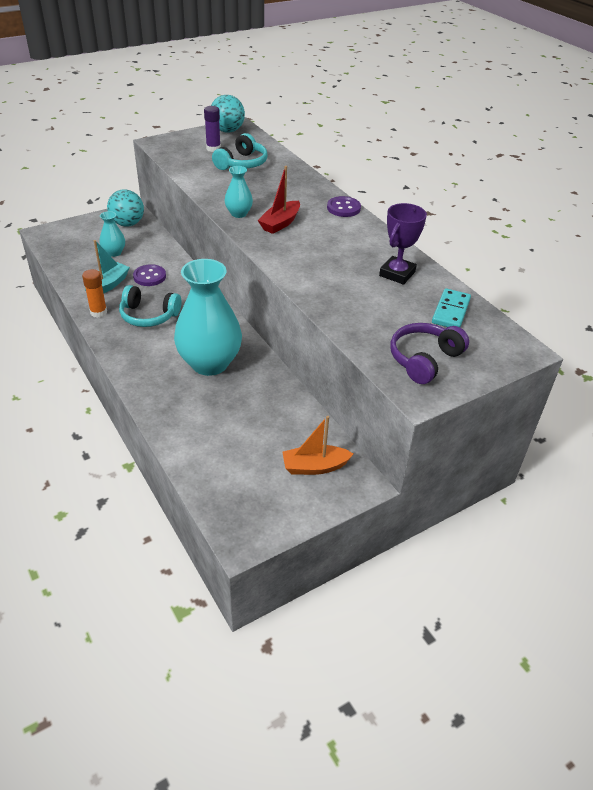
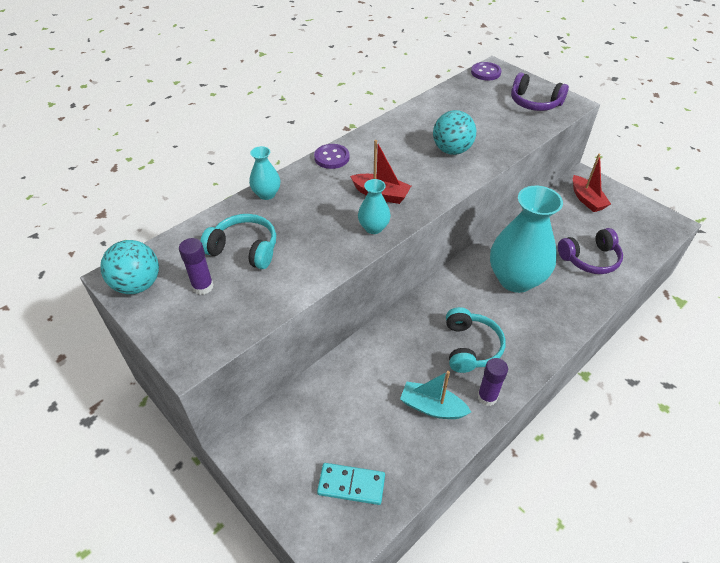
camera: 100 degrees left, 5 degrees up
orange glue stick [82,269,107,318] -> purple glue stick [477,358,508,406]
turquoise vase [100,211,125,257] -> turquoise vase moved to [249,146,280,200]
turquoise ball [107,189,144,227] -> turquoise ball moved to [433,110,476,155]
purple button [133,264,166,286] -> purple button moved to [471,62,502,81]
orange boat [282,416,353,475] -> red boat [573,154,611,212]
purple trophy [379,203,427,285] -> none
turquoise domino [432,288,471,327] -> turquoise domino moved to [317,463,385,505]
none -> purple headphones [558,228,623,274]

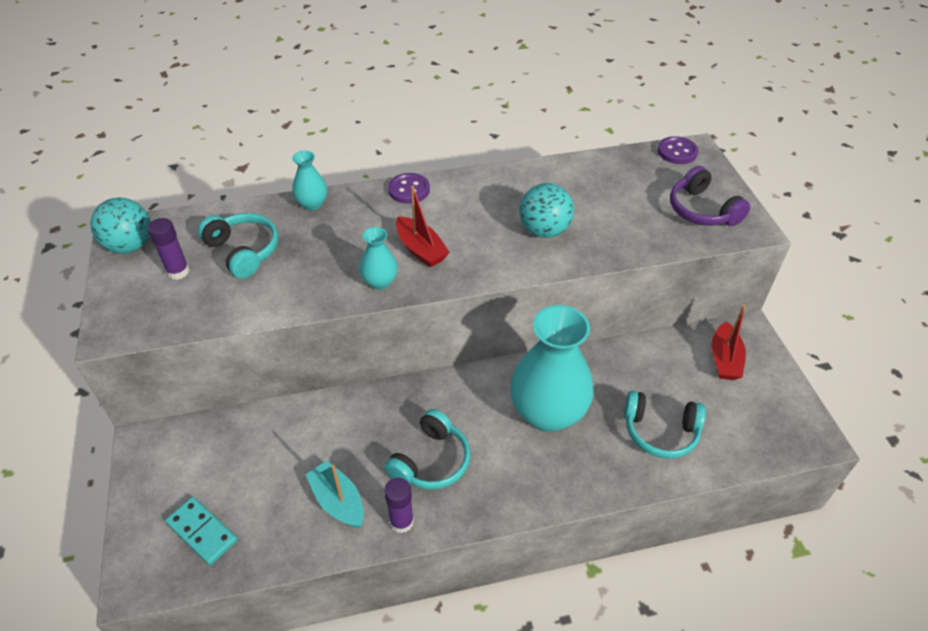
camera: 30 degrees right, 0 degrees up
purple headphones [558,228,623,274] -> turquoise headphones [624,391,706,459]

